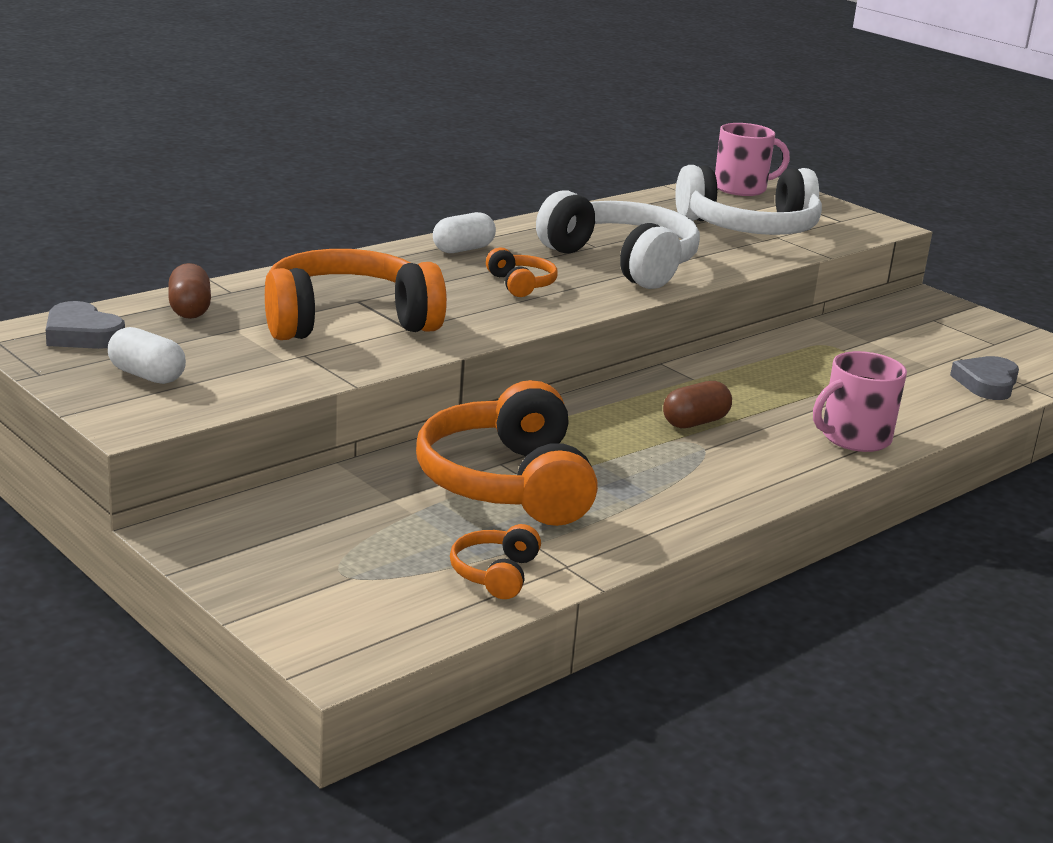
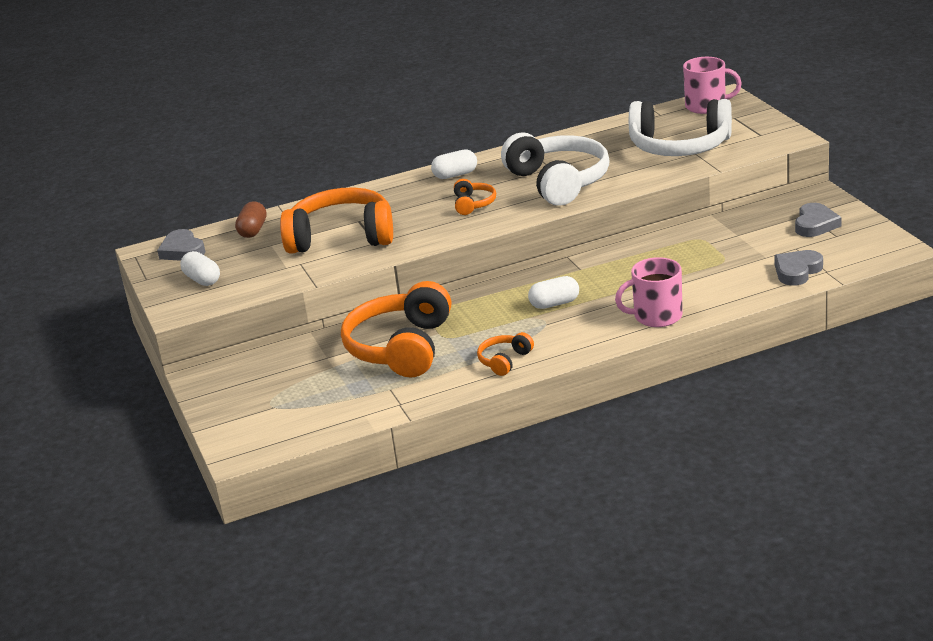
camera: 25 degrees right, 5 degrees up
orange headphones [450,524,541,599] -> orange headphones moved to [477,332,534,376]
brown capsule [663,381,732,428] -> white capsule [528,276,579,309]
none -> grey heart [795,203,842,237]

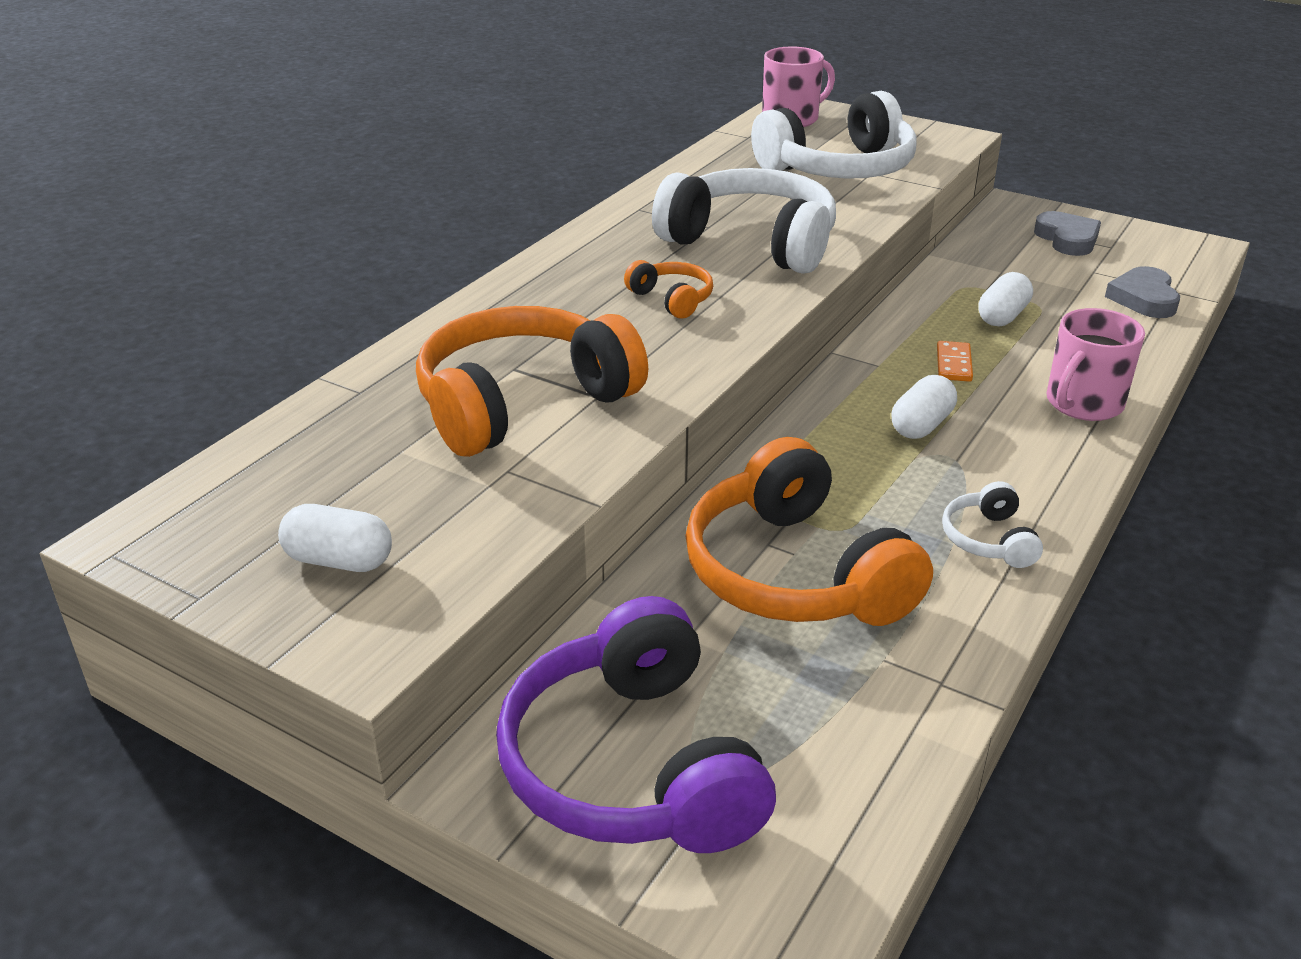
camera: 40 degrees left, 5 degrees up
grey heart [157,229,205,261] -> none
brown capsule [235,201,267,238] -> none
white capsule [431,149,477,179] -> white capsule moved to [978,272,1033,326]
orange headphones [477,332,534,376] -> white headphones [942,481,1043,568]
none -> purple headphones [496,596,776,853]
none -> orange domino [937,341,973,382]

